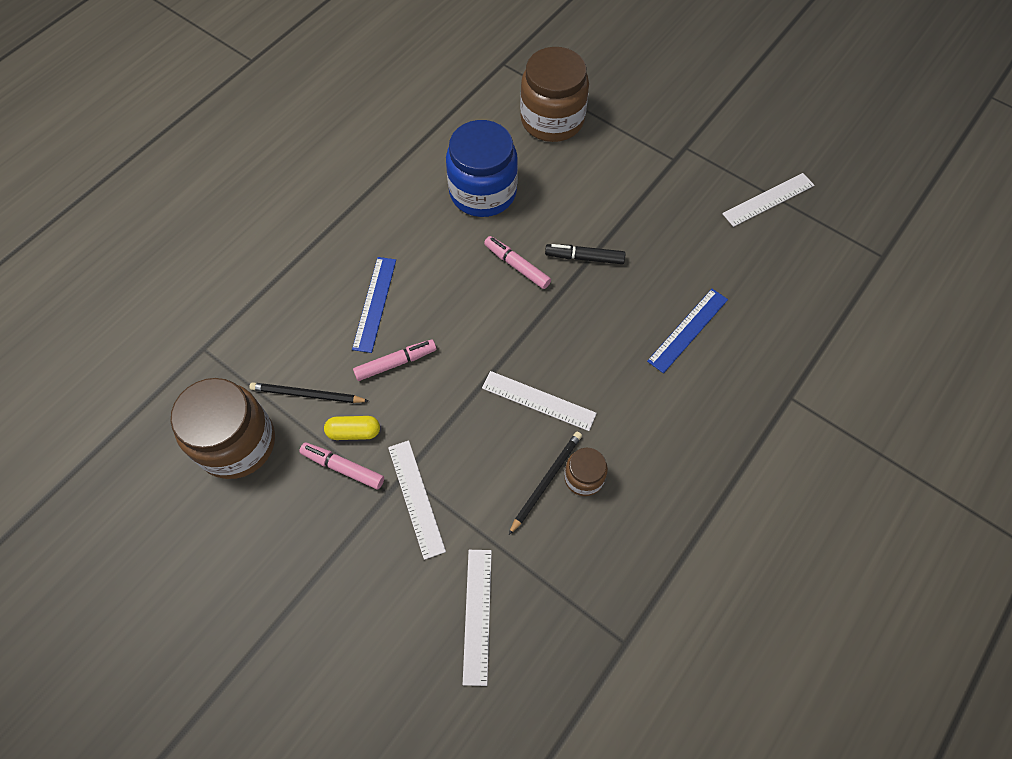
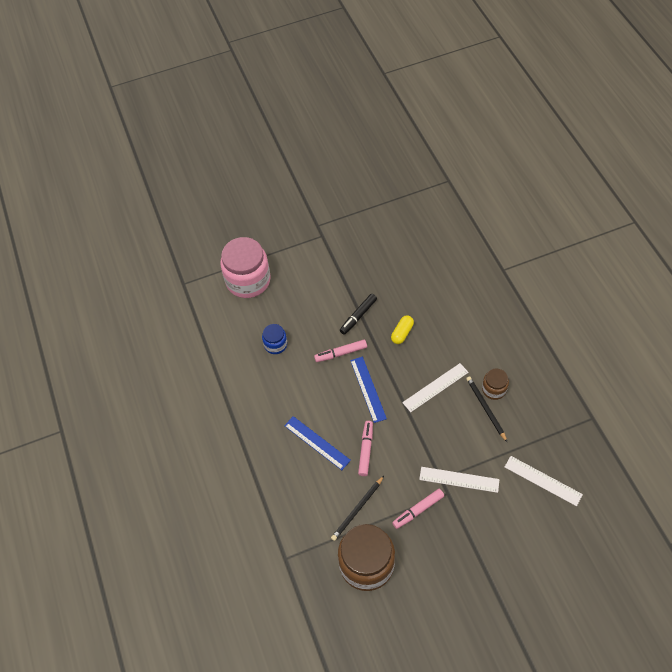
camera: 55 degrees left, 5 degrees down
yellow capsule [324,416,380,440] -> yellow capsule moved to [391,315,414,344]
blue jar [446,120,518,217] -> blue jar [262,324,287,354], size x0.50
brown jar [520,47,589,142] -> pink jar [220,237,271,298]
blue ruler [647,289,728,373] -> blue ruler moved to [350,357,387,423]
white ruler [722,173,815,227] -> none

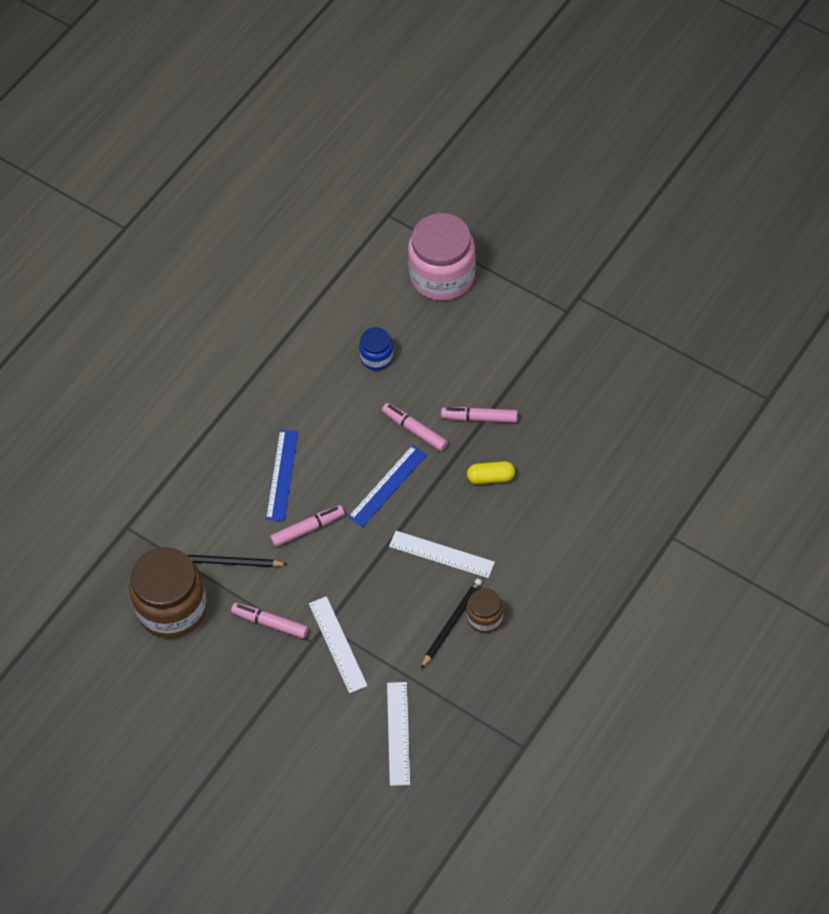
camera: 55 degrees right, 0 degrees up
black marker [340,294,377,335] -> pink marker [441,407,518,423]

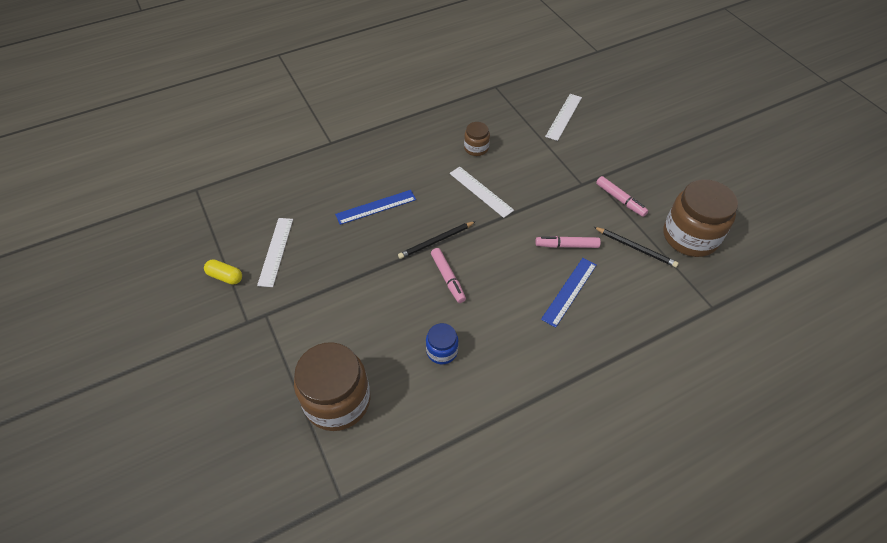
camera: 155 degrees left, 5 degrees down
white ruler [309,596,368,693] -> white ruler moved to [257,218,293,287]
blue ruler [348,445,427,527] -> blue ruler moved to [335,190,416,225]
pink jar [408,213,476,301] -> brown jar [294,342,371,431]
black pencil [421,579,482,668] -> black pencil moved to [398,221,476,259]
pink marker [441,407,518,423] -> none
yellow capsule [467,461,515,484] -> yellow capsule moved to [204,259,242,285]

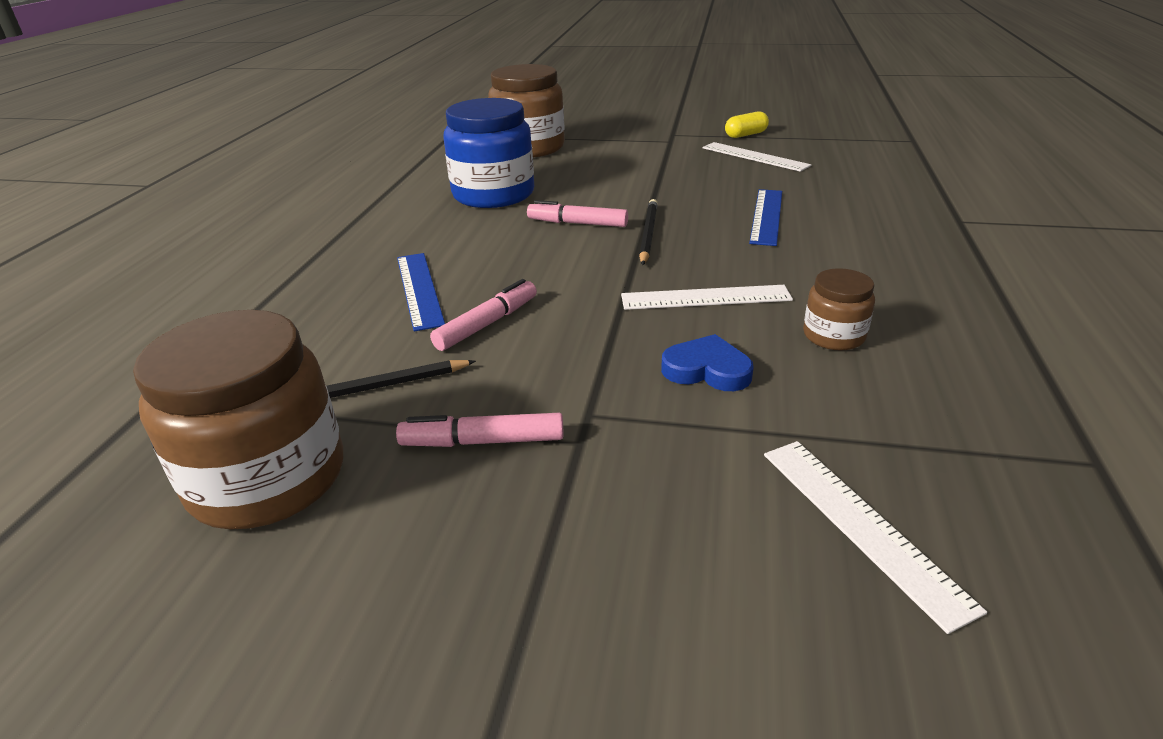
camera: 130 degrees right, 20 degrees down
blue jar [426,323,459,364] -> blue jar [443,98,534,208], size x2.02
none -> blue heart [661,334,754,391]

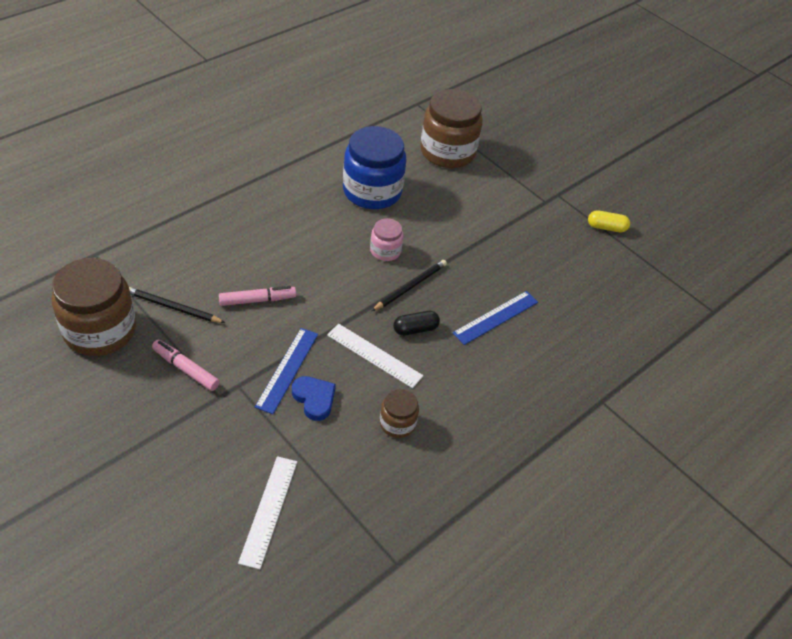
camera: 30 degrees right, 15 degrees up
blue ruler [397,253,445,332] -> blue ruler moved to [255,328,318,414]
pink marker [527,200,628,227] -> pink jar [370,218,403,261]
white ruler [702,142,811,172] -> none
none -> black capsule [393,311,440,336]

